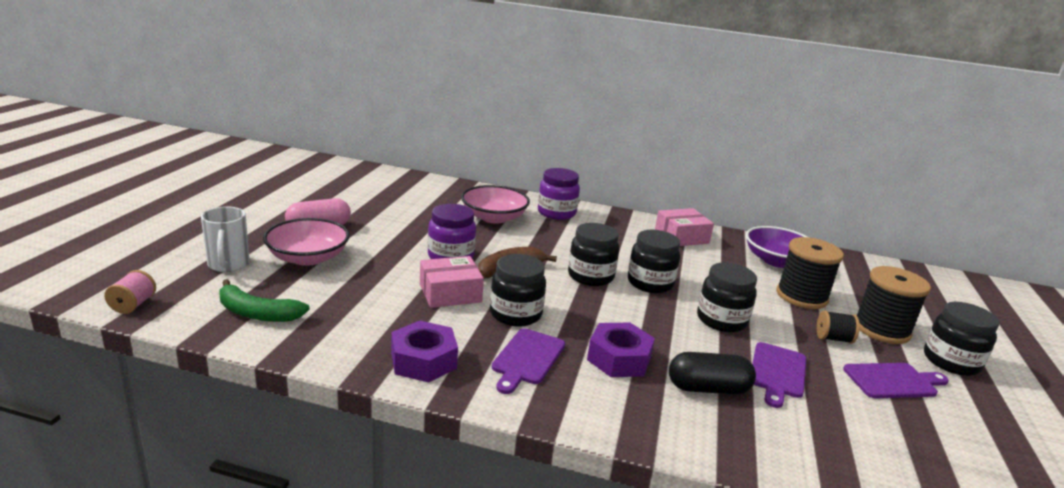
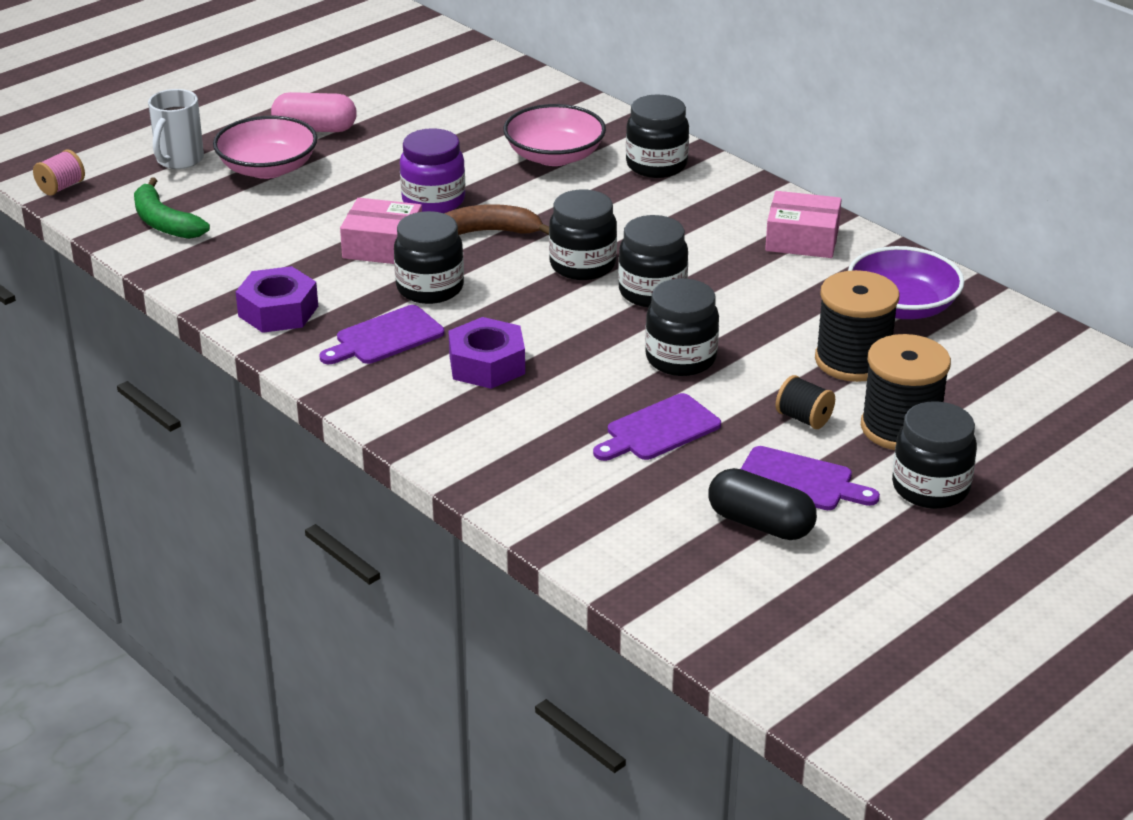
camera: 35 degrees right, 10 degrees up
purple jar [538,168,580,220] -> black jar [626,95,689,178]
black capsule [669,352,756,394] -> black capsule moved to [708,468,817,540]

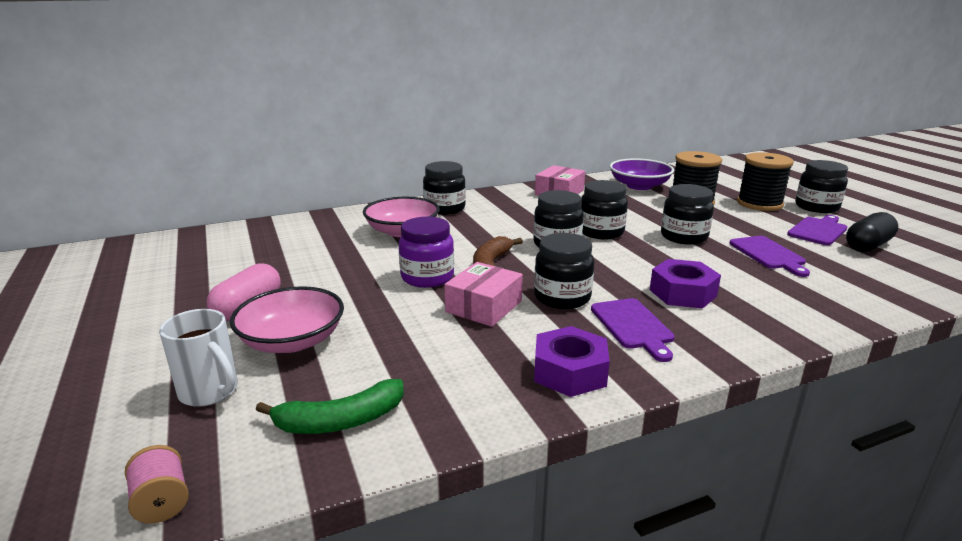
camera: 70 degrees left, 10 degrees down
black spool [776,375,835,429] -> none

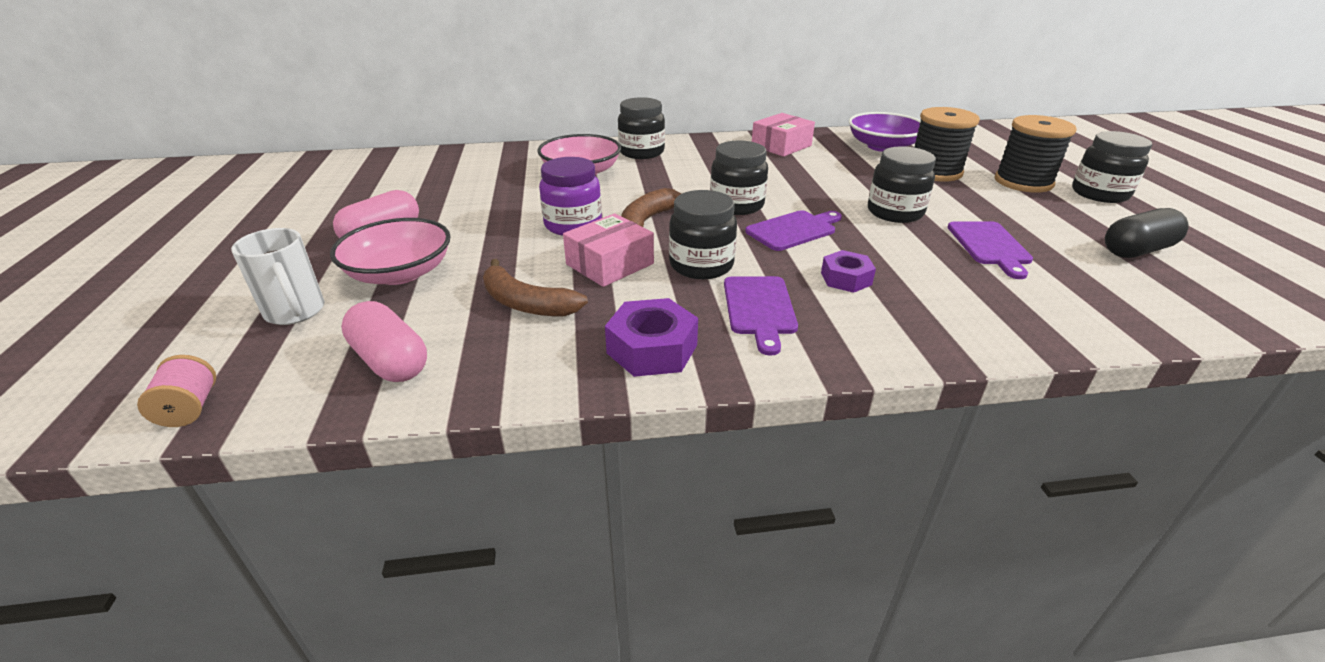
camera: 15 degrees right, 10 degrees up
green banana [256,379,404,434] -> pink capsule [341,301,427,382]
black jar [581,180,628,240] -> none
purple nut [650,259,721,309] -> purple nut [821,250,876,293], size x0.66
purple cutting board [787,215,847,245] -> purple cutting board moved to [745,210,842,251]
none -> brown banana [483,259,588,316]

